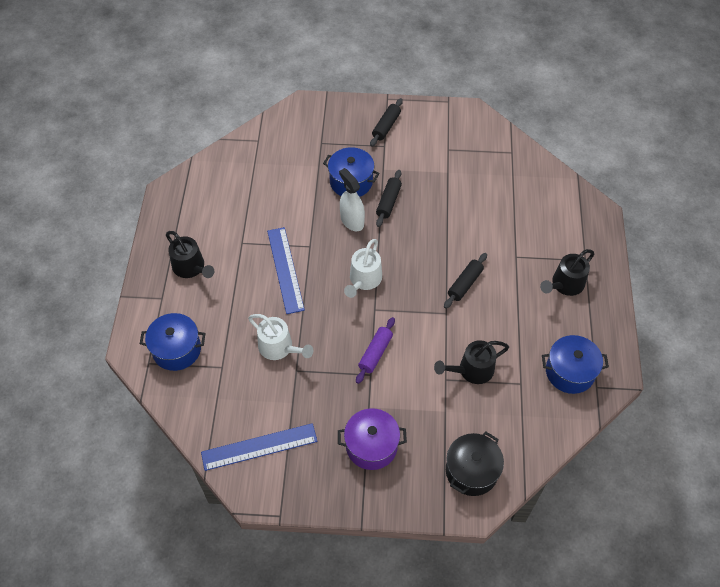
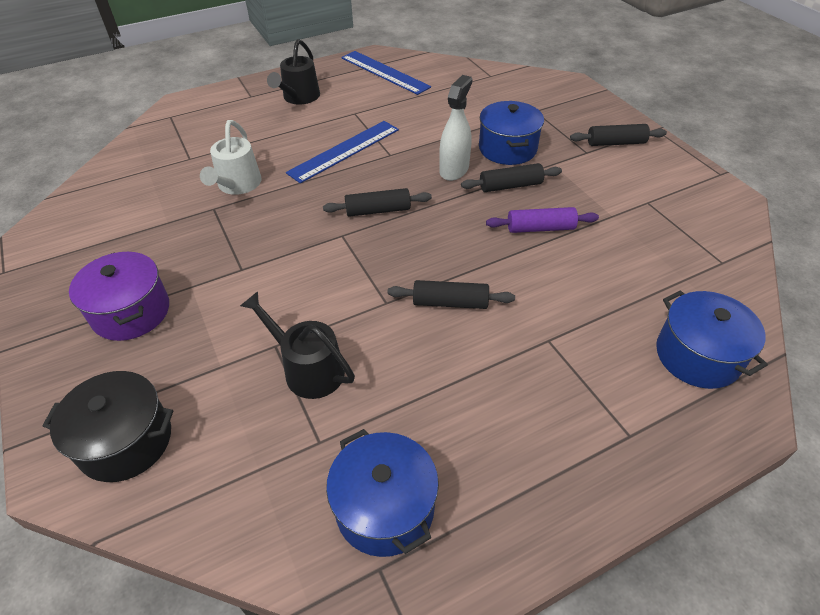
camera: 60 degrees right, 10 degrees down
blue pot [140,313,205,371] -> blue pot moved to [656,291,768,389]
blue ruler [201,423,318,471] -> blue ruler moved to [341,51,431,95]
white watering can [344,239,382,298] -> black rolling pin [323,188,432,217]
purple rolling pin [356,317,395,384] -> purple rolling pin moved to [486,207,599,233]
black watering can [540,249,594,296] -> none

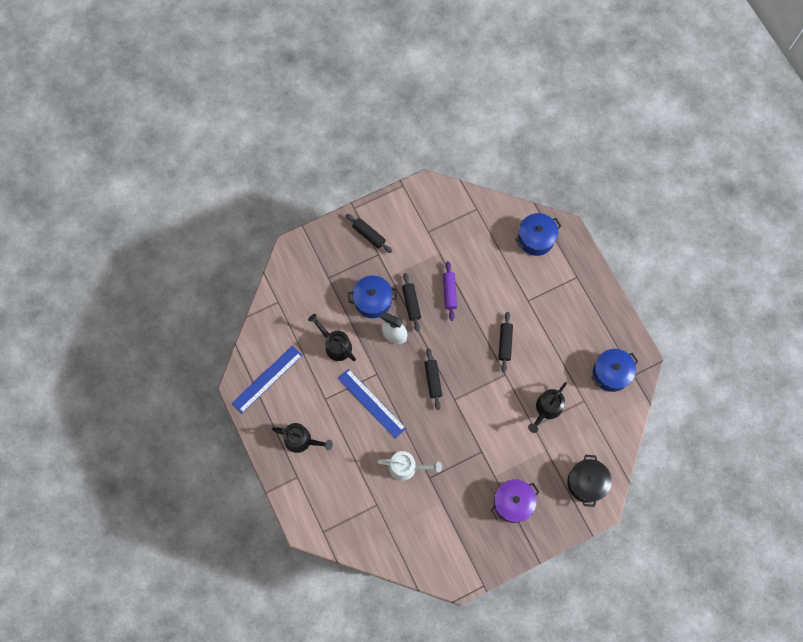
camera: 90 degrees left, 25 degrees up
black rolling pin [570,124,667,146] -> black rolling pin turned 45 degrees counterclockwise [346,214,392,253]
none -> black watering can [308,314,356,361]

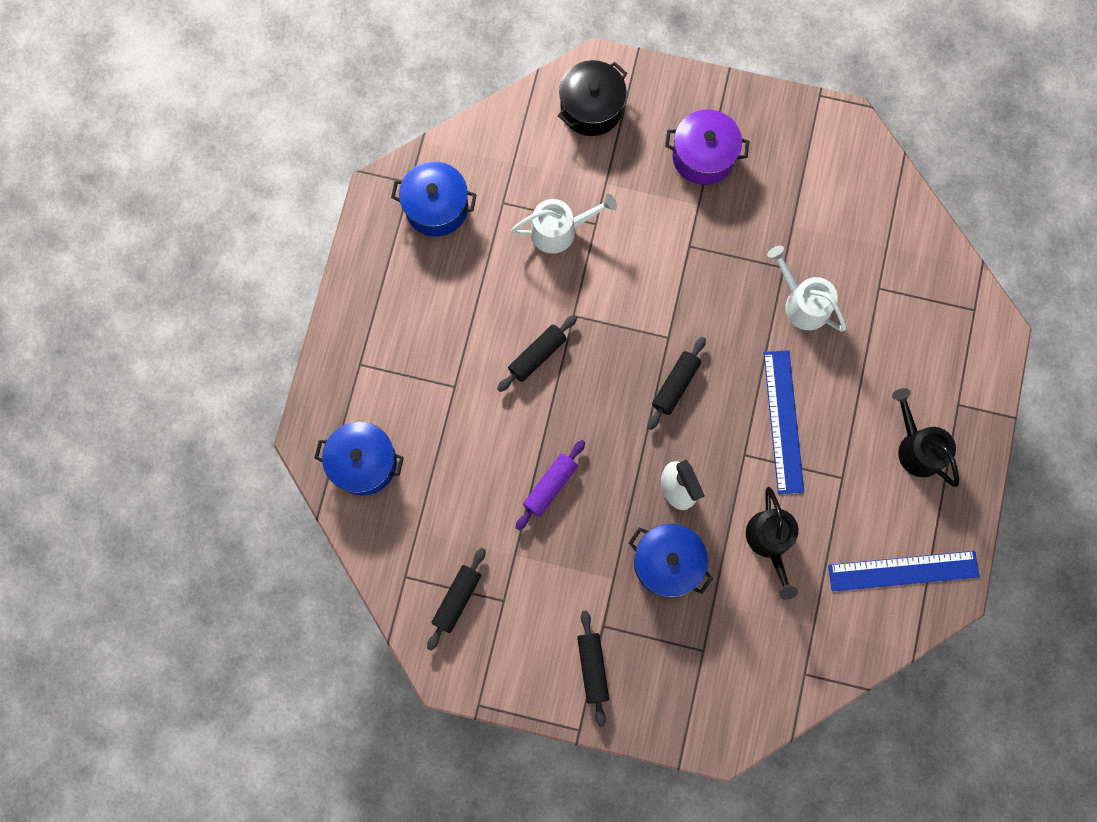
camera: 140 degrees left, 5 degrees up
black rolling pin [402,273,421,332] -> black rolling pin moved to [427,548,486,651]
black watering can [528,382,567,433] -> white watering can [511,194,617,254]

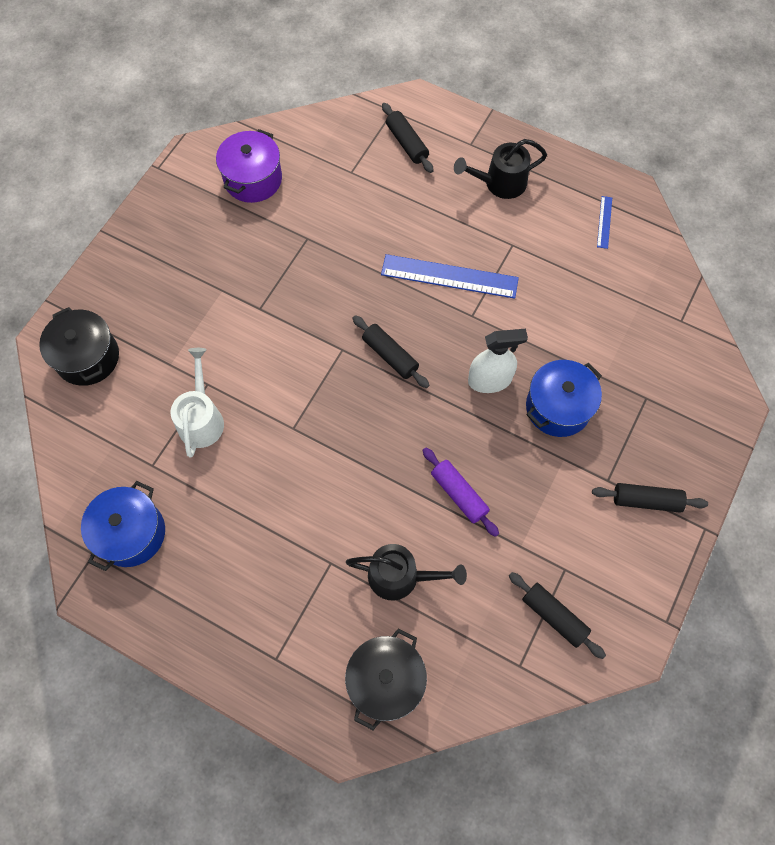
camera: 75 degrees left, 10 degrees down
blue pot [314,422,404,496] -> black pot [345,628,427,730]
black rolling pin [497,315,577,392] -> black rolling pin moved to [382,103,434,173]
purple pot [665,109,750,185] -> purple pot moved to [216,129,282,203]
black watering can [746,487,799,600] -> black watering can moved to [346,544,467,601]
white watering can [767,245,846,331] -> none
blue ruler [828,551,980,592] -> blue ruler [597,196,612,249], size x0.46

